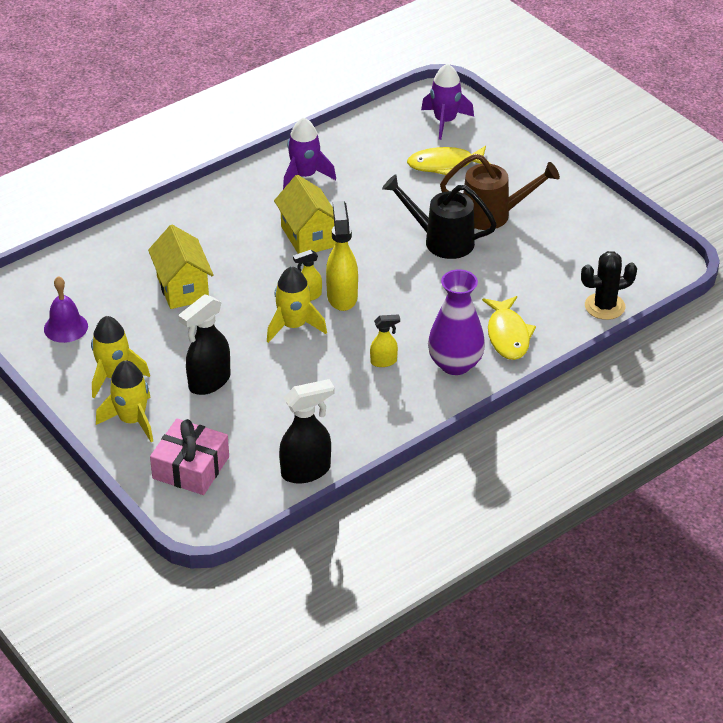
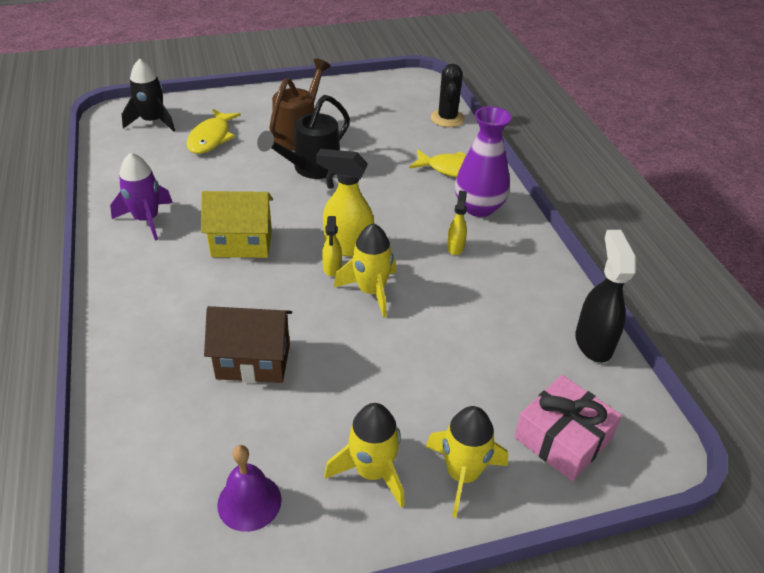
camera: 70 degrees left, 0 degrees up
yellow house [148,225,214,309] -> brown house [204,306,292,383]
black spray bottle [178,294,230,395] -> none
purple rocket [421,63,474,140] -> black rocket [122,59,175,132]

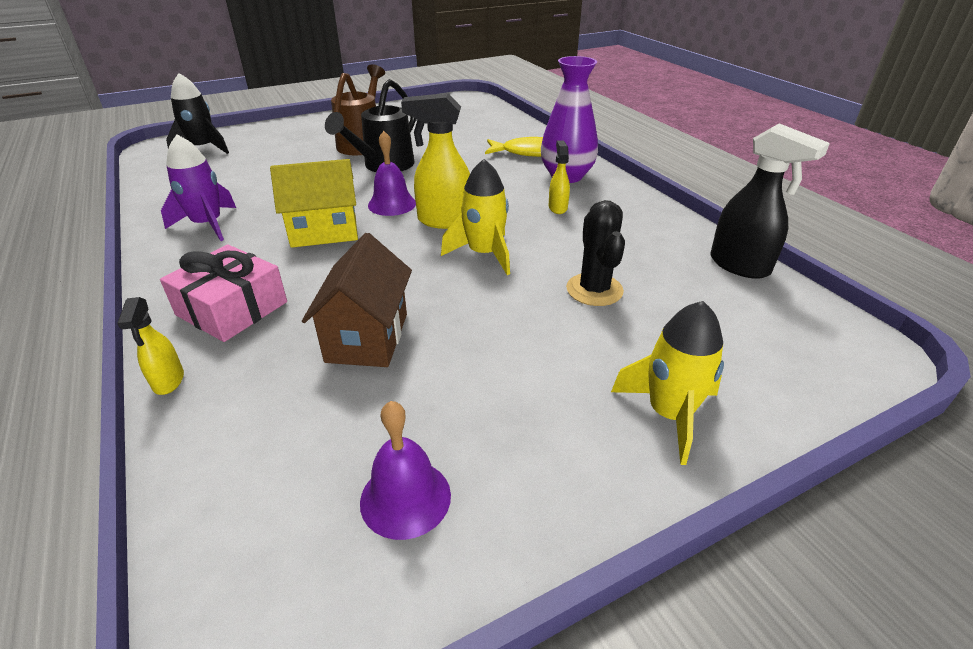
camera: 10 degrees left, 5 degrees down
yellow fish [186,109,241,154] -> none
brown house [204,306,292,383] -> brown house turned 75 degrees counterclockwise [302,233,412,367]
yellow spray bottle [322,216,342,277] -> yellow spray bottle moved to [117,297,184,395]
yellow rocket [324,403,404,508] -> none
black cactus [431,64,465,127] -> black cactus moved to [566,200,625,306]
pink gift [514,375,622,481] -> pink gift moved to [160,244,287,342]
black spray bottle [576,230,636,363] -> black spray bottle turned 150 degrees clockwise [710,123,830,279]
none -> purple bell [368,131,416,216]

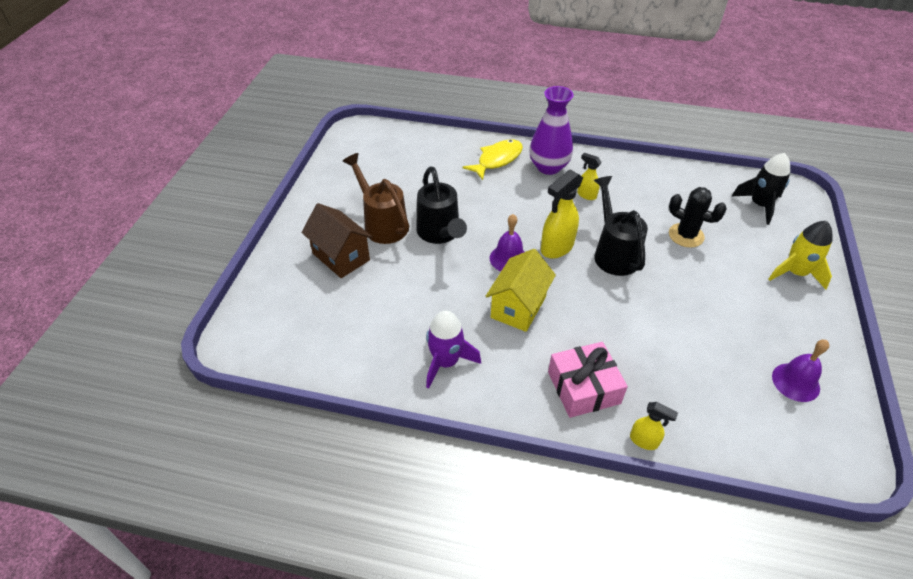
camera: 50 degrees left, 10 degrees up
black rocket [166,73,229,154] -> black rocket moved to [732,153,791,225]
brown house [302,233,412,367] -> brown house moved to [301,203,373,278]
yellow rocket [441,159,510,275] -> black watering can [594,176,648,276]
black spray bottle [710,123,830,279] -> none

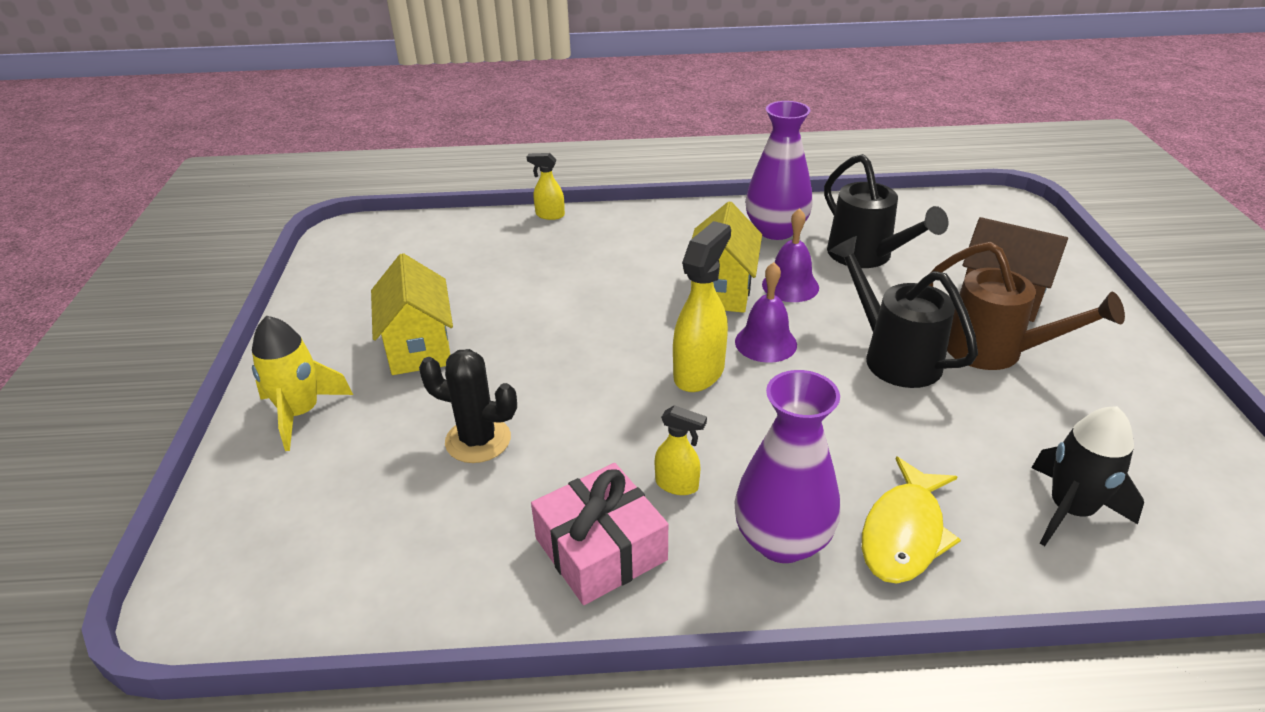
camera: 165 degrees right, 10 degrees down
purple rocket [426,311,481,389] -> purple vase [745,101,813,240]
pink gift [548,342,628,418] -> pink gift moved to [531,463,668,605]
black watering can [594,176,648,276] -> black watering can moved to [824,154,948,268]
black rocket [732,153,791,225] -> black rocket moved to [1031,406,1144,546]
purple bell [772,340,829,402] -> purple bell moved to [762,208,819,302]
none -> yellow house [371,253,453,375]

